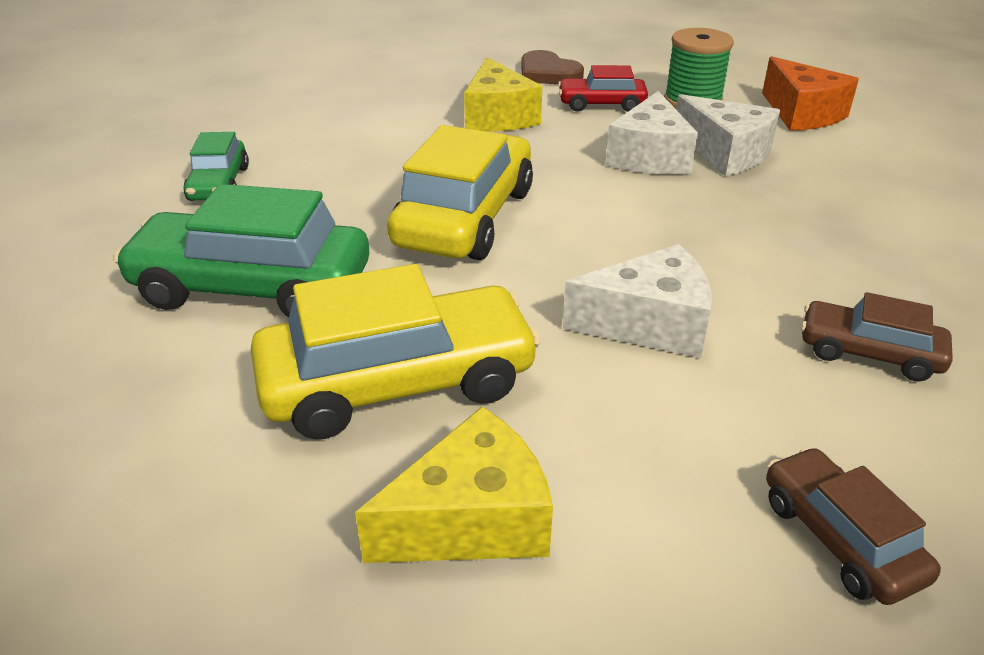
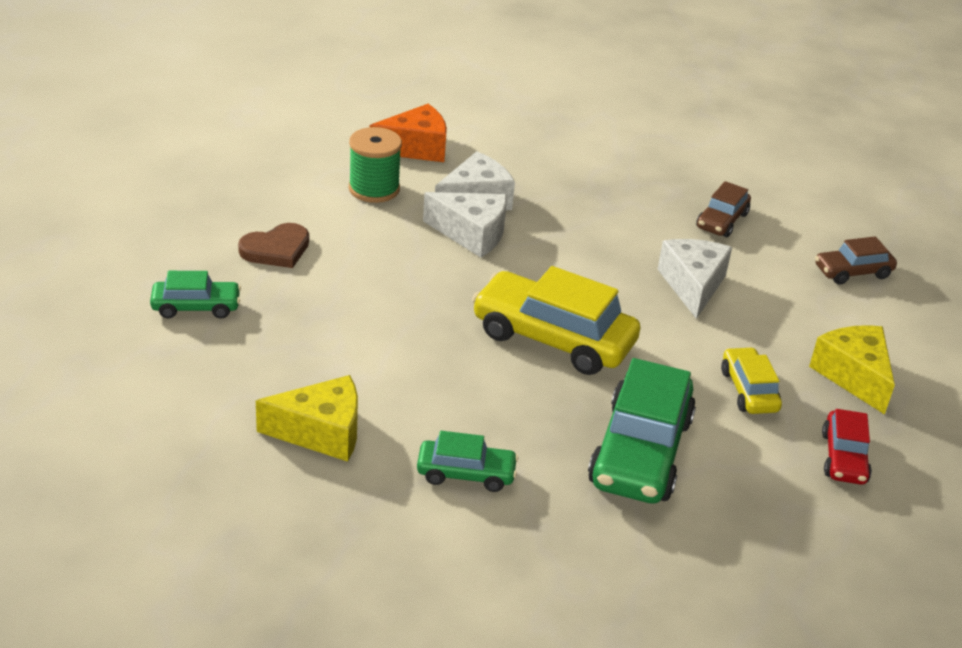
camera: 85 degrees left, 0 degrees up
yellow car [251,264,541,439] -> yellow car [721,347,782,414], size x0.53
yellow cheese [464,57,542,132] -> yellow cheese moved to [256,375,358,462]
red car [558,65,648,112] -> red car moved to [822,409,872,485]
none -> green car [150,271,241,318]

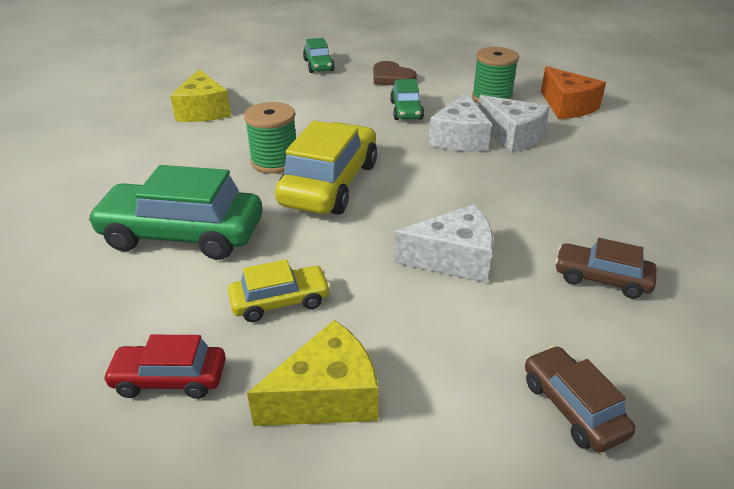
camera: 85 degrees right, 0 degrees up
green car [417,431,519,492] -> green car moved to [390,79,424,120]
none -> green spool [244,102,296,174]

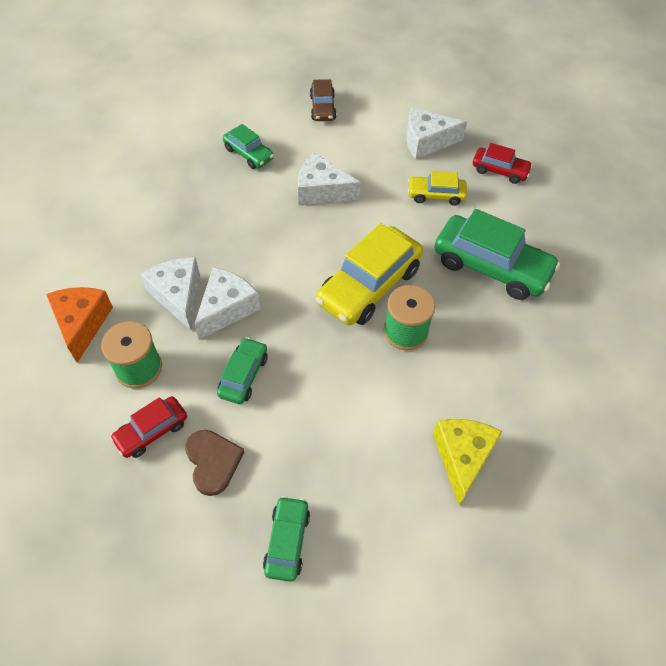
camera: 160 degrees left, 20 degrees up
yellow cheese [247,320,378,426] -> white cheese [406,108,467,160]
brown car [555,238,657,299] -> green car [223,124,274,169]
none -> red car [110,396,187,458]

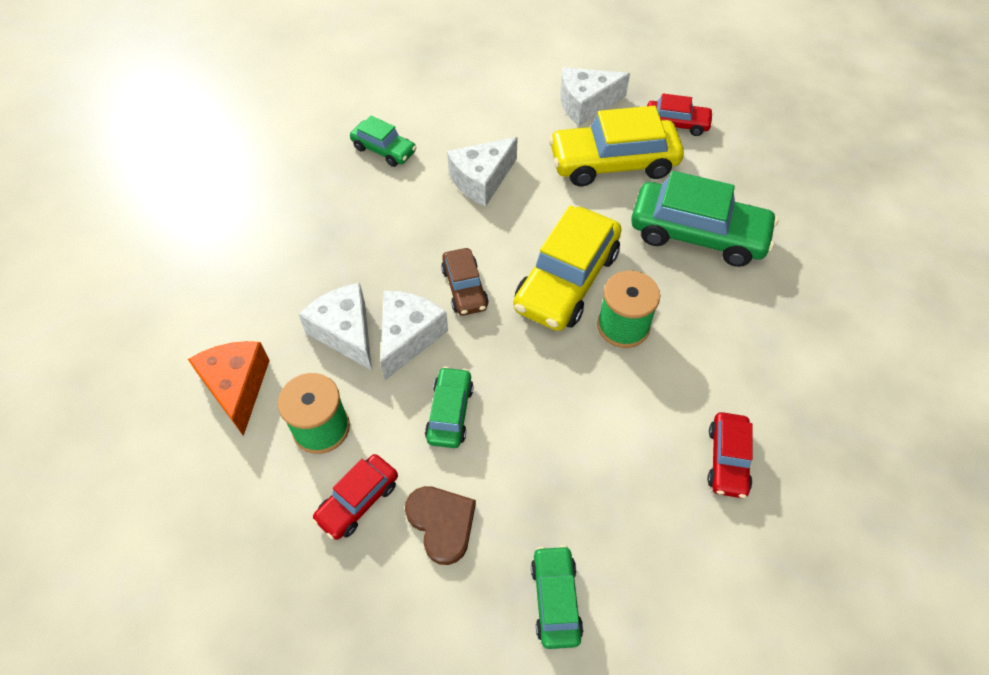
camera: 10 degrees left, 0 degrees up
white cheese [298,153,360,206] -> white cheese turned 45 degrees counterclockwise [447,137,518,207]
brown car [310,79,336,121] -> brown car moved to [441,248,489,316]
yellow car [408,171,467,206] -> yellow car [549,106,684,186], size x1.87
yellow cheese [433,419,503,506] -> red car [707,412,753,498]

